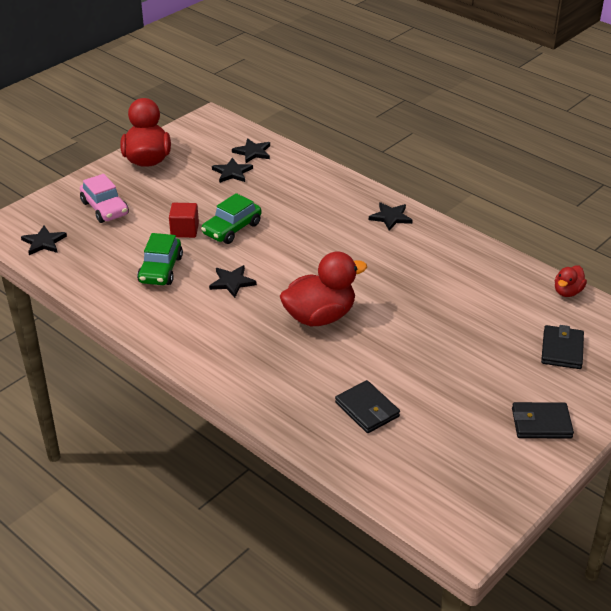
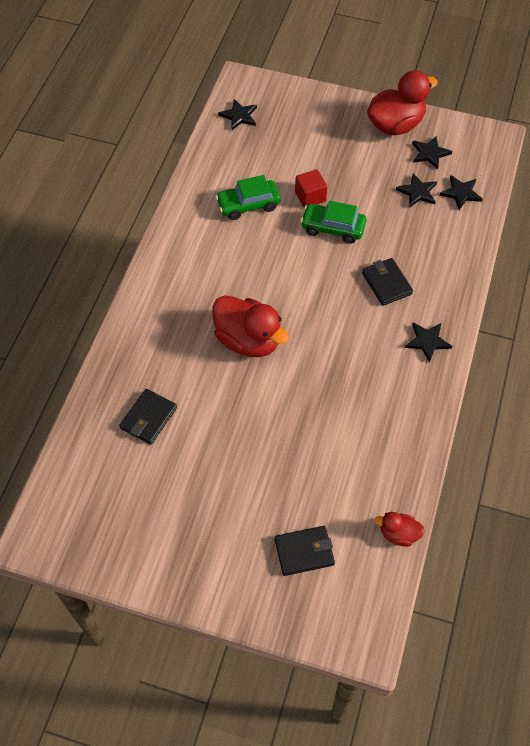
camera: 65 degrees right, 20 degrees up
pink car [80,174,129,223] -> none
black star [209,265,257,298] -> black star moved to [412,136,452,169]
black wallet [512,402,574,439] -> black wallet moved to [362,258,413,306]

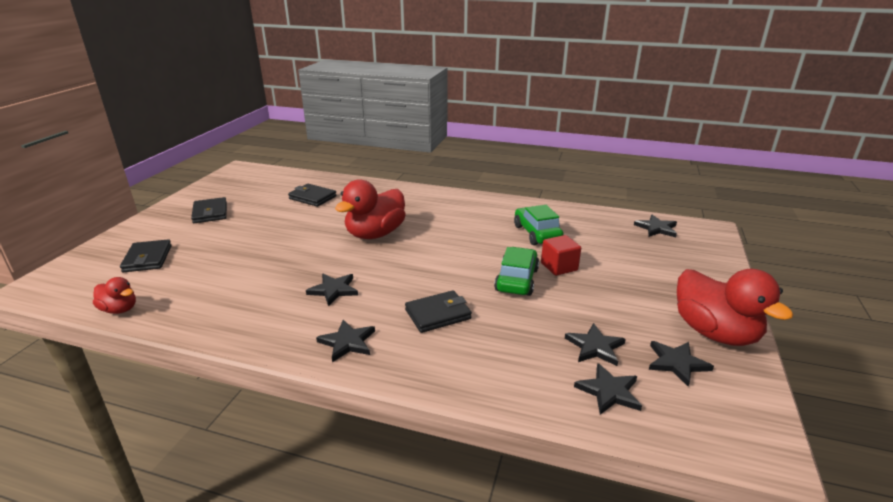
camera: 90 degrees right, 30 degrees down
red duck [374,512,425,547] -> red duck turned 105 degrees clockwise [93,277,136,314]
none -> black wallet [191,197,227,223]
none -> black star [306,274,358,306]

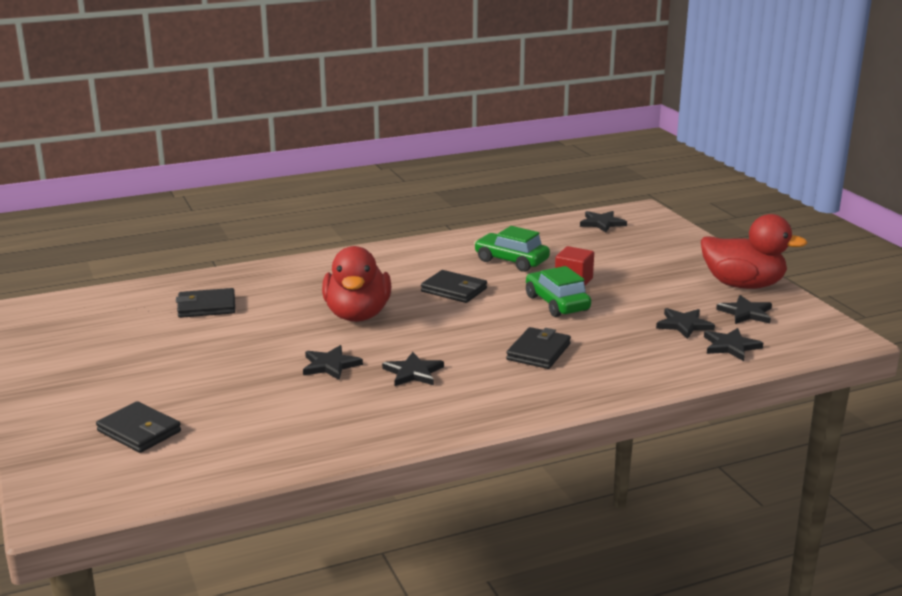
camera: 40 degrees left, 5 degrees down
red duck [93,277,136,314] -> none
black wallet [191,197,227,223] -> black wallet moved to [421,270,487,303]
black star [316,320,375,362] -> black star moved to [303,345,363,380]

